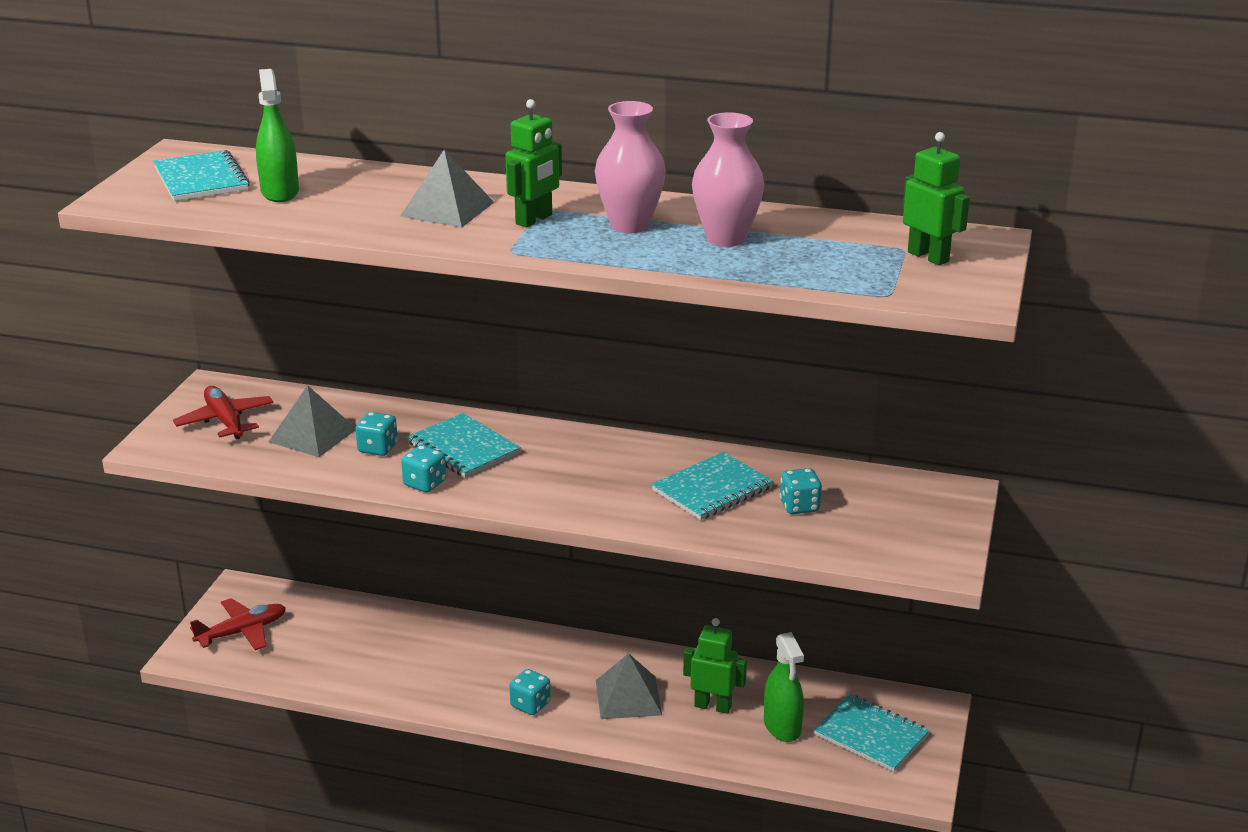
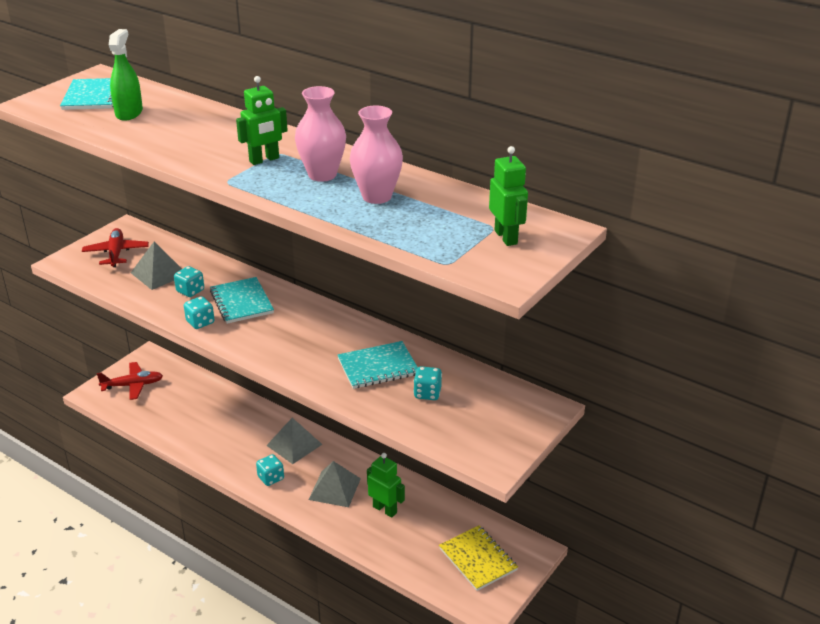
camera: 20 degrees right, 5 degrees up
grey pyramid [400,150,494,228] -> grey pyramid moved to [266,418,323,464]
green spray bottle [764,632,804,742] -> none
turquoise notebook [814,694,930,772] -> yellow notebook [439,525,518,591]

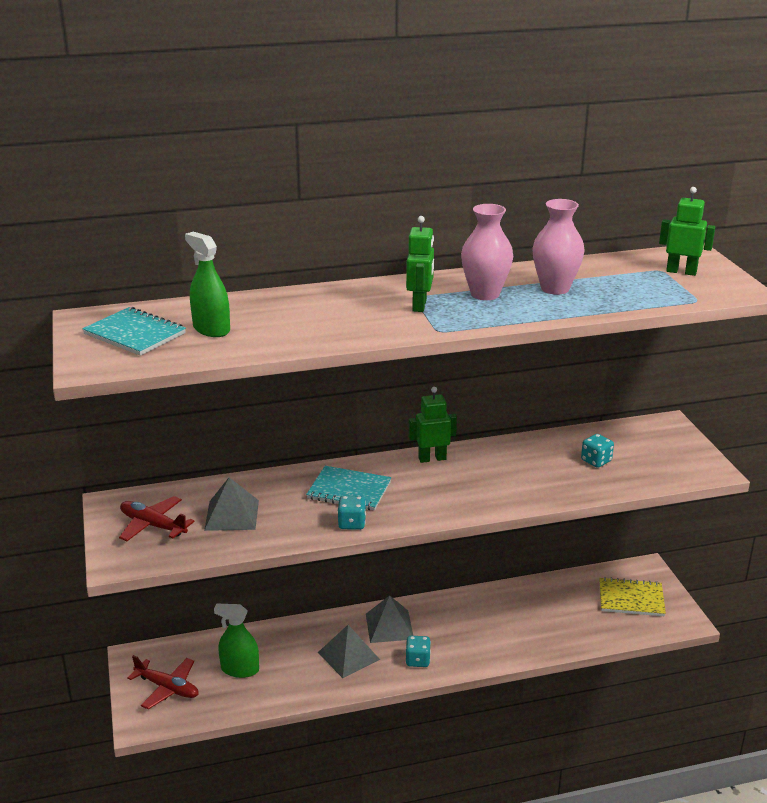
camera: 50 degrees left, 5 degrees down
red plane [97,362,163,400] -> red plane turned 90 degrees clockwise [127,655,198,709]
turquoise dice [174,266,204,297] -> none
grey pyramid [309,461,361,507] -> grey pyramid moved to [318,625,380,678]
turquoise notebook [338,341,418,389] -> none
green robot [367,453,405,518] -> green robot moved to [409,387,457,463]
none -> green spray bottle [214,604,259,678]

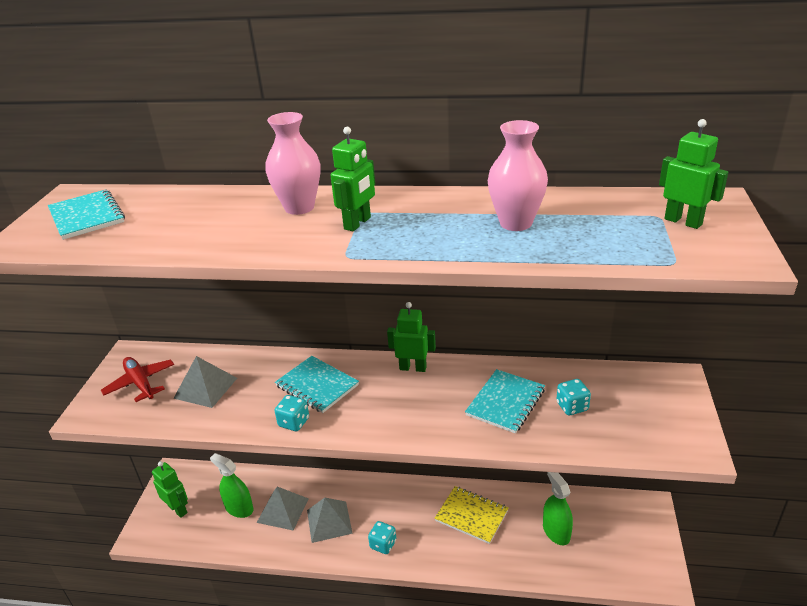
camera: 25 degrees right, 5 degrees up
red plane [127,655,198,709] -> green robot [152,461,188,518]
green spray bottle [185,232,230,337] -> green spray bottle moved to [543,472,573,545]
grey pyramid [366,595,413,643] -> grey pyramid moved to [257,487,309,530]
pink vase [461,204,513,300] -> pink vase moved to [265,112,320,215]
yellow notebook [599,577,666,616] -> yellow notebook moved to [435,486,508,544]
none -> turquoise notebook [465,369,545,434]

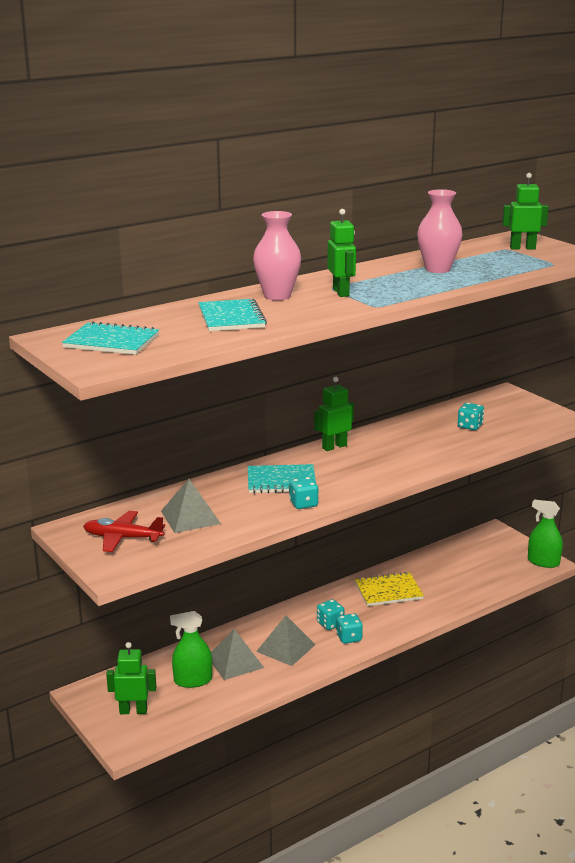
camera: 45 degrees left, 10 degrees down
turquoise notebook [465,369,545,434] -> turquoise notebook moved to [199,298,267,331]
green spray bottle [543,472,573,545] -> green spray bottle moved to [528,500,563,568]
none -> turquoise dice [317,599,344,630]

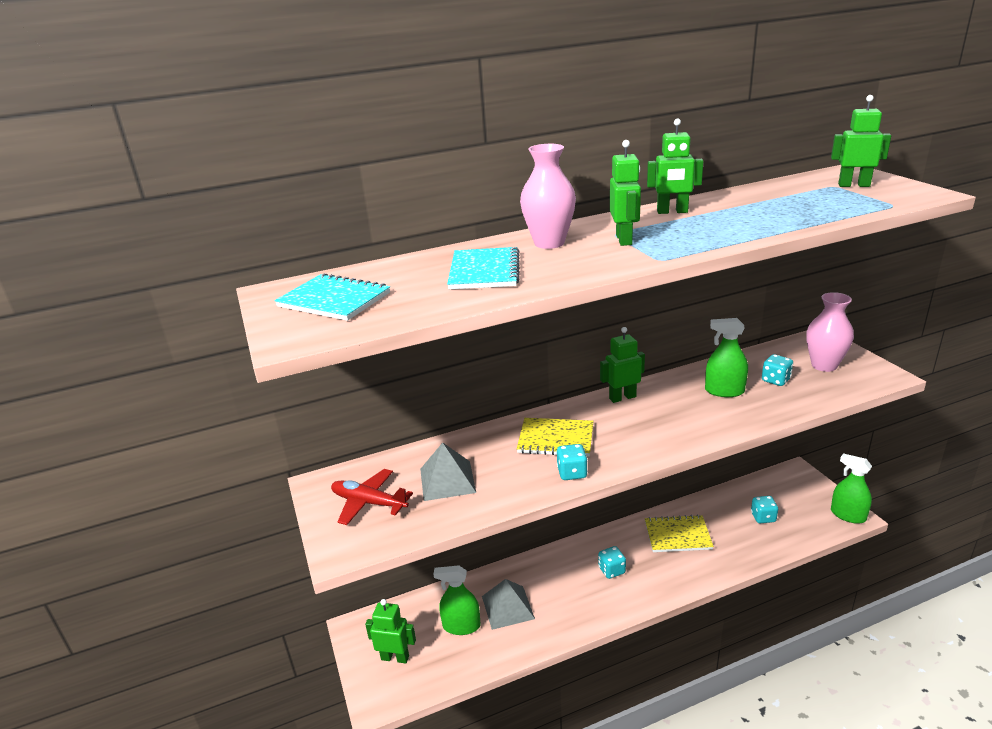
camera: 15 degrees right, 5 degrees up
turquoise notebook [248,464,316,494] -> yellow notebook [517,418,594,456]
grey pyramid [256,616,316,666] -> none
turquoise dice [336,613,363,644] -> turquoise dice moved to [751,496,778,523]
pink vase [417,189,462,273] -> pink vase moved to [806,292,854,372]
none -> green robot [647,118,704,214]
none -> green spray bottle [705,318,748,397]

